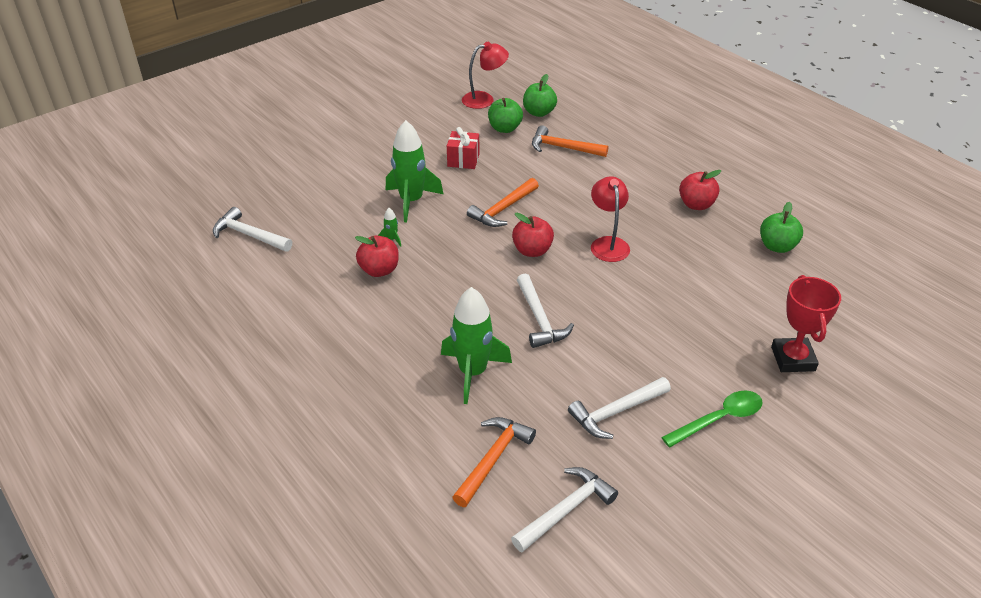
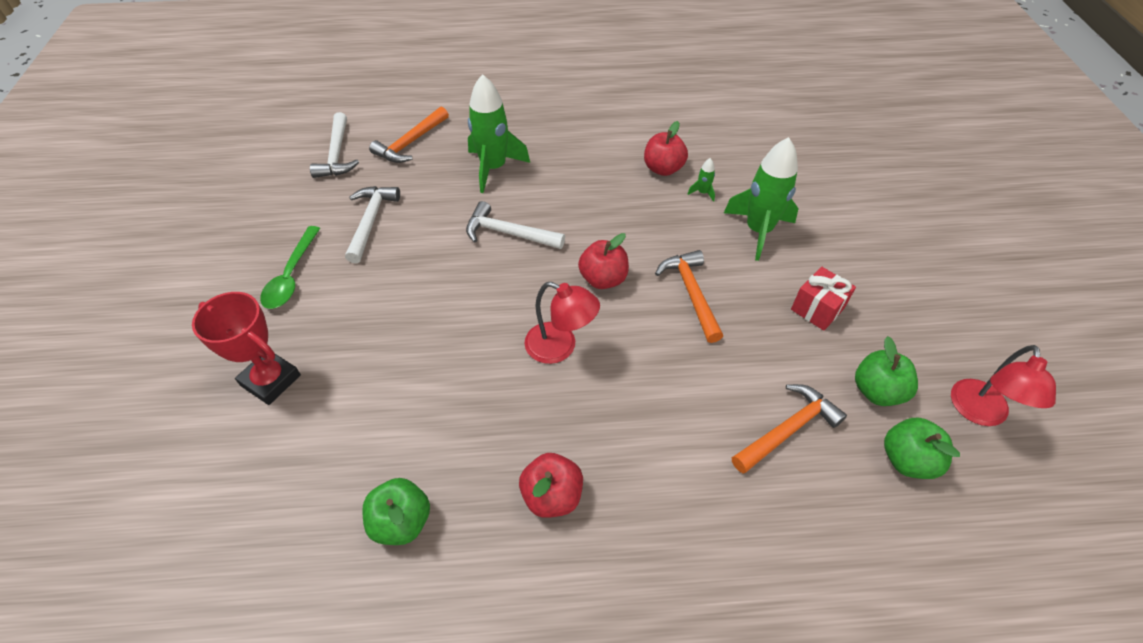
camera: 125 degrees right, 10 degrees up
white hammer [213,207,292,252] -> none
orange hammer [452,417,536,507] -> orange hammer turned 60 degrees clockwise [369,107,449,163]

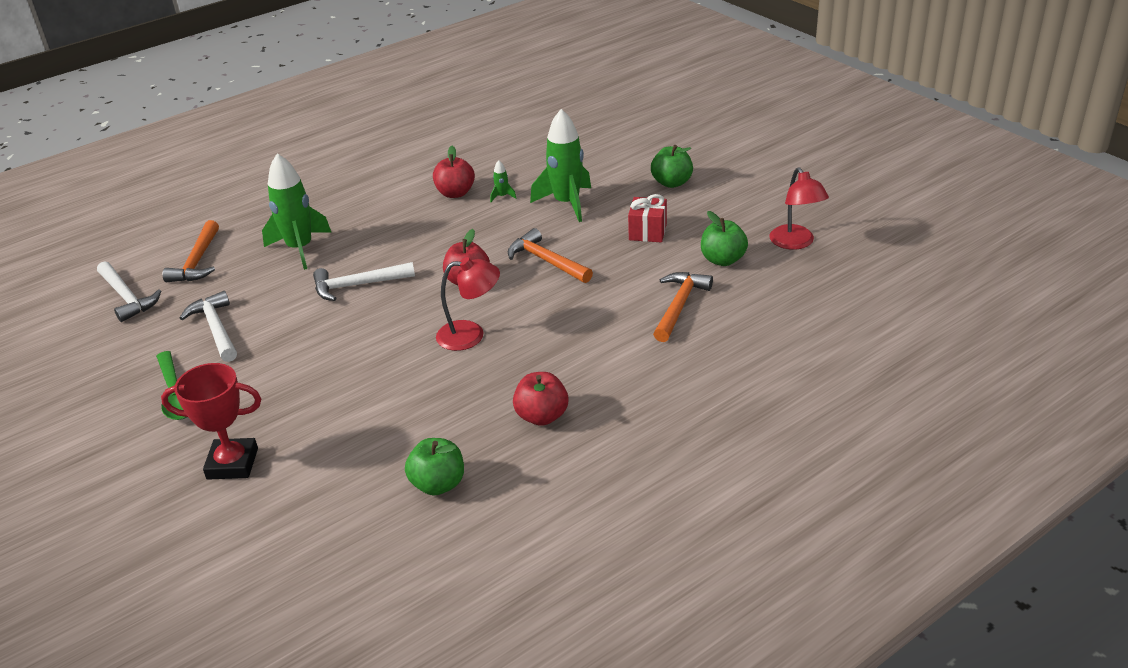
camera: 30 degrees left, 15 degrees down
green apple [884,418,960,479] -> green apple moved to [651,145,693,188]

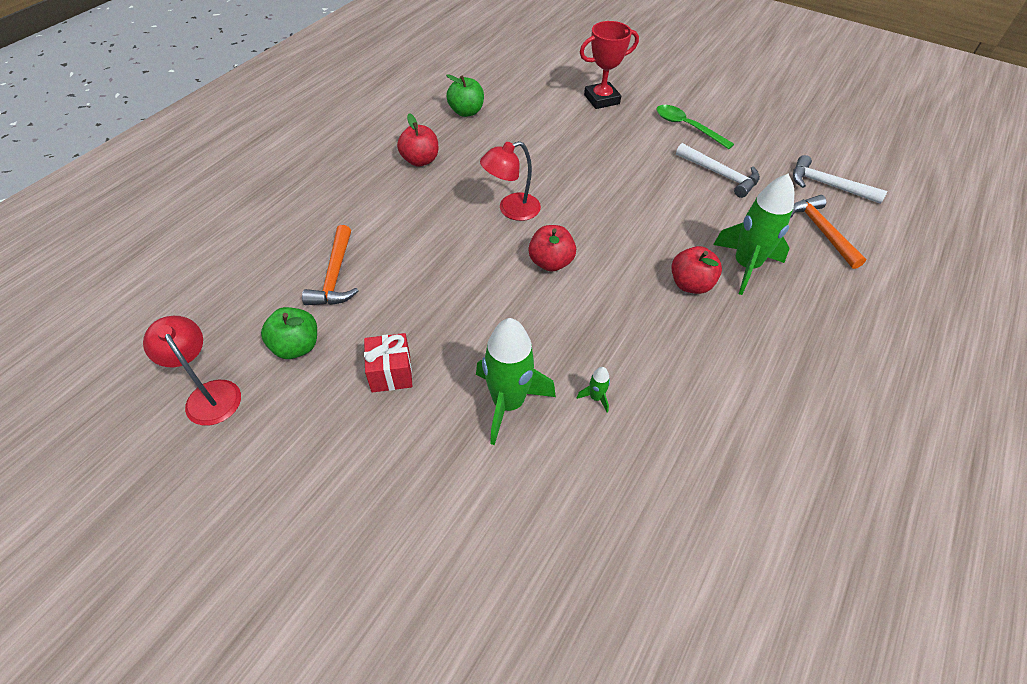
camera: 155 degrees right, 15 degrees up
white hammer [313,262,415,301] -> none
red apple [433,146,475,198] -> red apple moved to [672,246,722,294]
orange hammer [508,228,593,283] -> none
green apple [651,145,693,188] -> none

